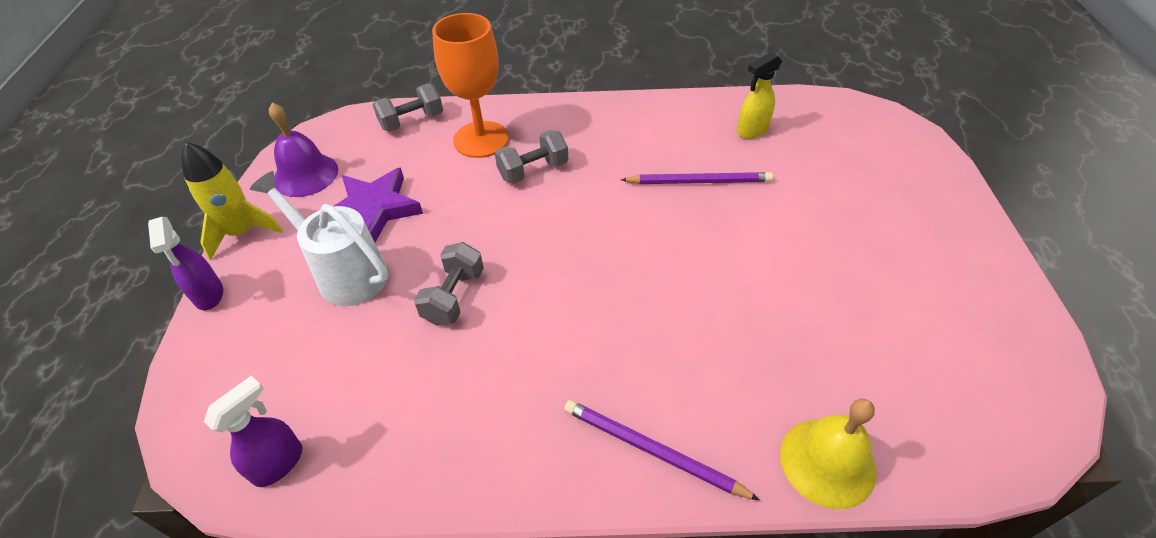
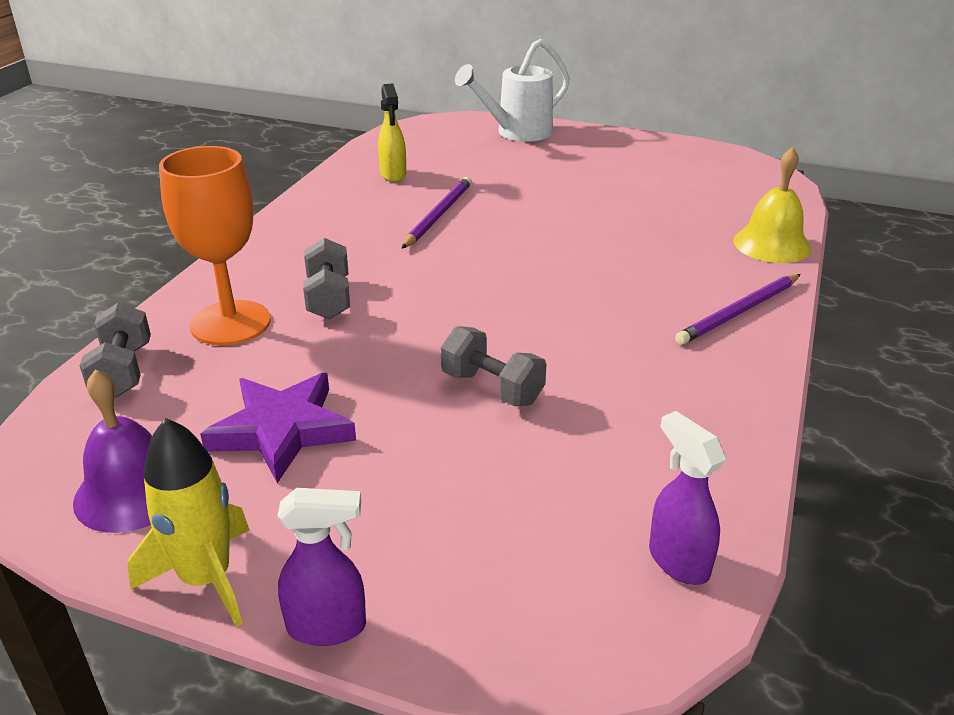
camera: 70 degrees left, 15 degrees down
white watering can [250,171,388,306] -> white watering can moved to [455,39,570,142]

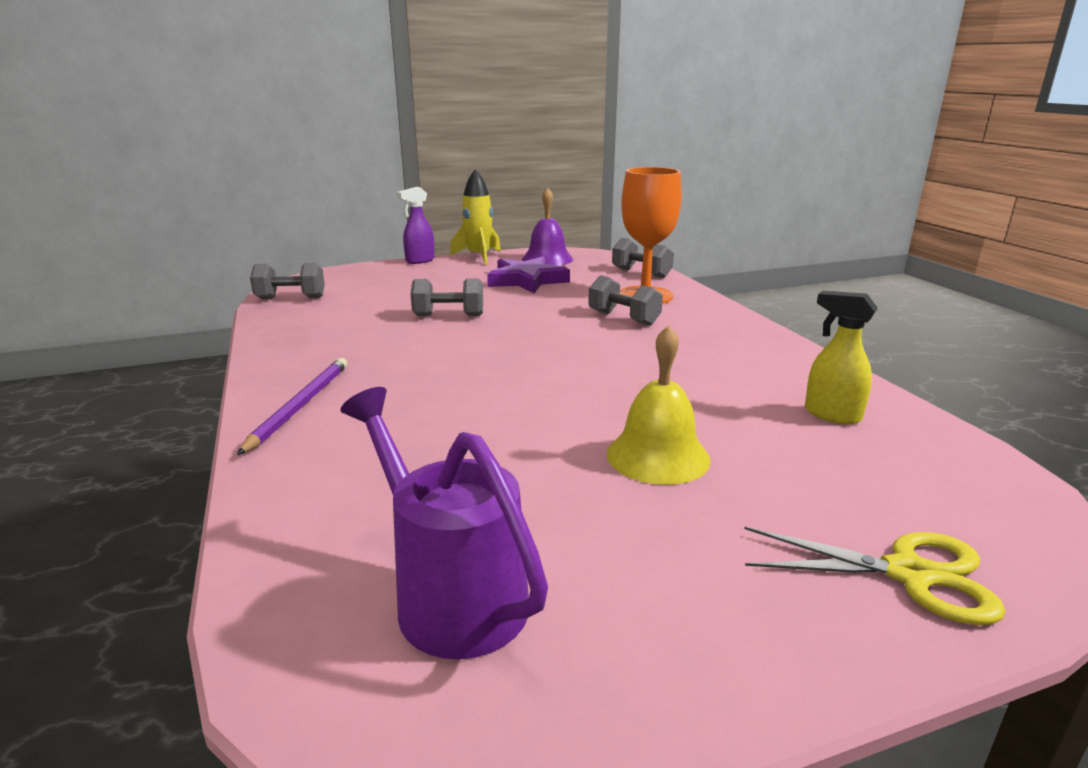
camera: 140 degrees right, 10 degrees down
purple pencil [402,177,472,249] -> none
white watering can [455,39,570,142] -> yellow scissors [744,527,1006,625]
purple spray bottle [649,411,726,585] -> grey dumbbell [250,263,325,299]
yellow bell [733,147,811,263] -> yellow bell moved to [607,325,711,485]
none -> purple watering can [340,387,548,659]

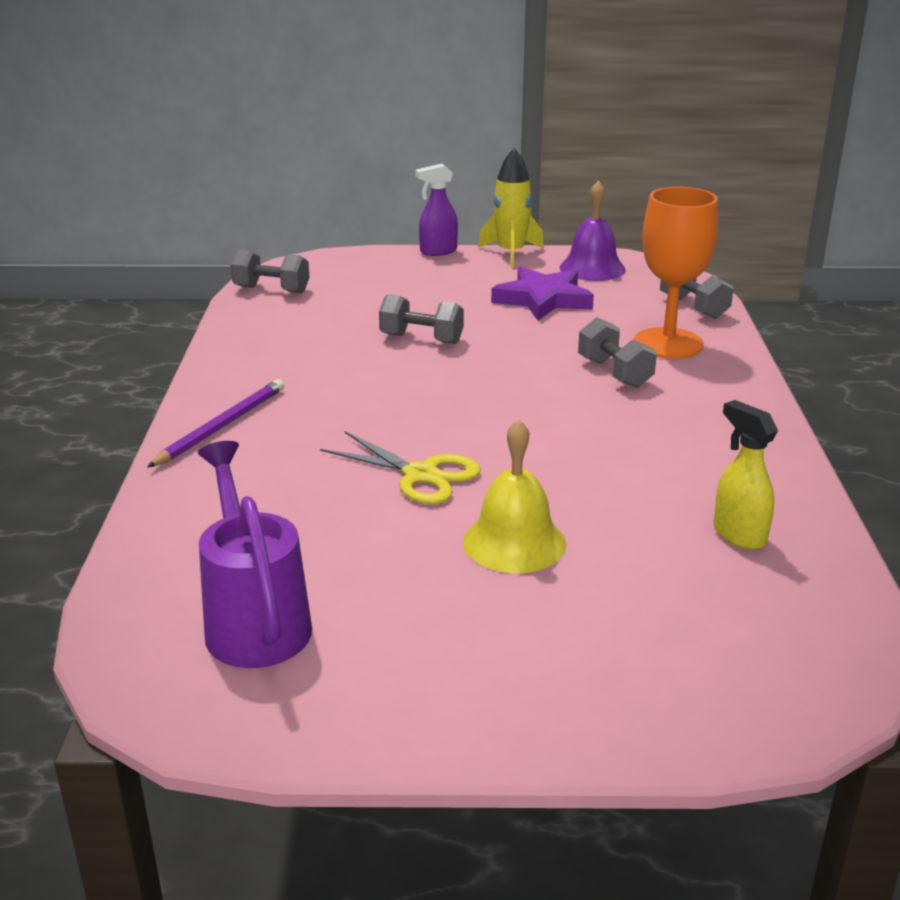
camera: 20 degrees right, 5 degrees up
yellow scissors [744,527,1006,625] -> yellow scissors moved to [320,431,481,504]

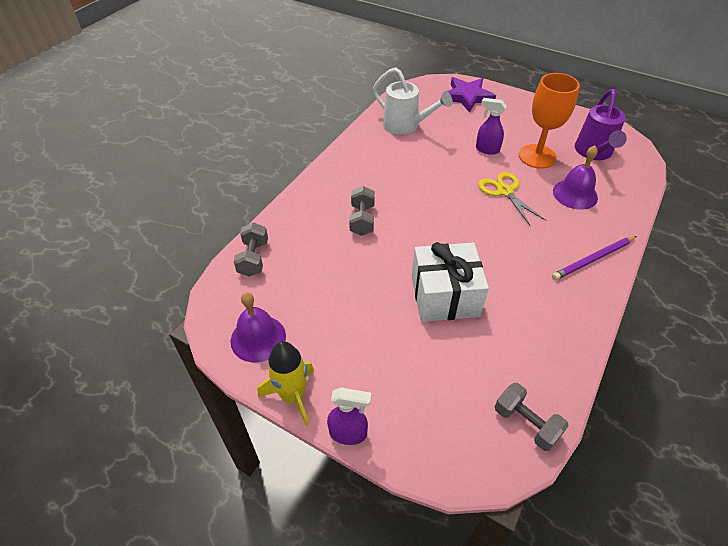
camera: 150 degrees left, 20 degrees up
grey dumbbell [379,294,464,344] -> white gift [412,242,489,322]
yellow bell [463,419,566,573] -> purple spray bottle [476,98,506,155]
purple star [491,266,594,321] -> purple star moved to [447,77,496,113]
orange goblet [634,187,718,359] -> orange goblet moved to [519,73,580,169]
yellow spray bottle [714,400,778,550] -> white watering can [373,67,452,135]
none -> purple bell [553,145,598,210]

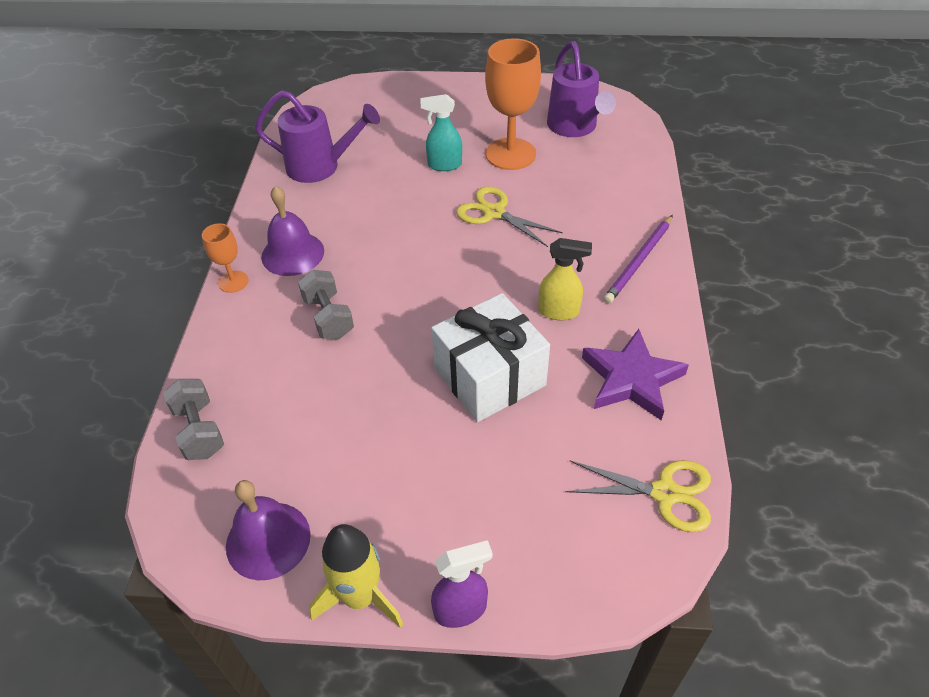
camera: 25 degrees left, 0 degrees up
white watering can [373,67,452,135] -> purple watering can [255,90,380,183]
purple star [447,77,496,113] -> purple star moved to [582,329,689,420]
purple spray bottle [476,98,506,155] -> turquoise spray bottle [420,94,462,171]
grey dumbbell [495,383,569,451] -> yellow scissors [565,460,711,532]
purple bell [553,145,598,210] -> purple bell moved to [261,186,324,276]
none -> orange goblet [202,223,248,293]
none -> yellow spray bottle [538,238,592,320]

